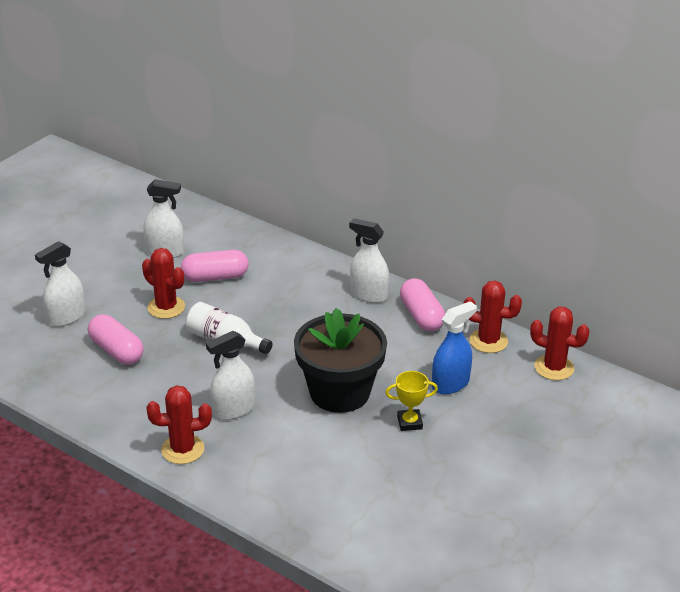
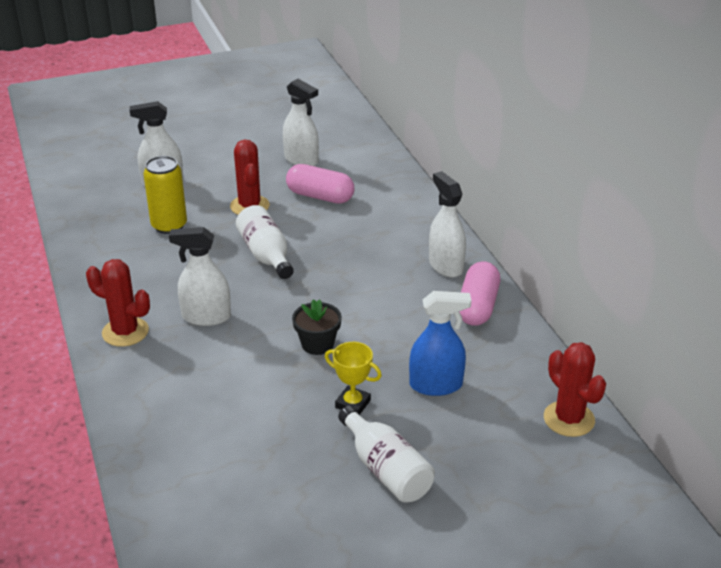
camera: 35 degrees right, 0 degrees up
pink capsule [88,314,144,365] -> yellow can [143,156,187,234]
black flower pot [294,308,387,413] -> black flower pot [292,299,342,355], size x0.46
red cactus [464,281,522,353] -> none
none -> white bottle [338,406,435,503]

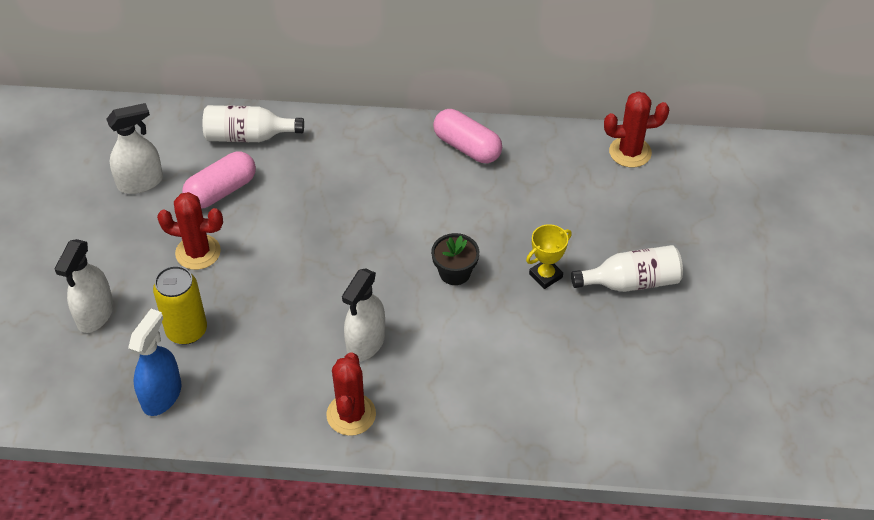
camera: 65 degrees left, 15 degrees up
red cactus [86,259,150,347] -> red cactus turned 45 degrees counterclockwise [327,352,376,436]
white bottle [236,205,294,279] -> white bottle moved to [203,105,304,142]
blue spray bottle [409,291,471,396] -> blue spray bottle moved to [128,309,181,416]
white spray bottle [429,171,466,277] -> none

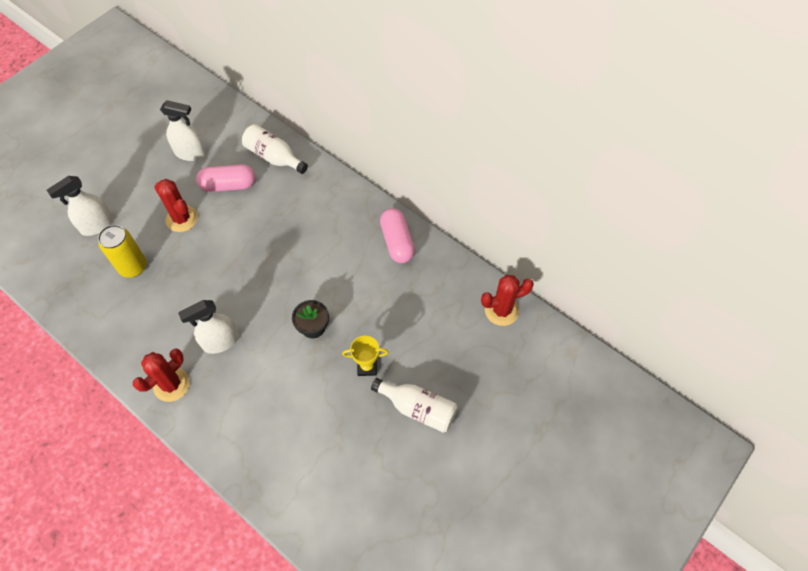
camera: 35 degrees right, 10 degrees up
blue spray bottle [128,309,181,416] -> none
red cactus [604,91,669,168] -> red cactus turned 45 degrees counterclockwise [481,275,534,326]

